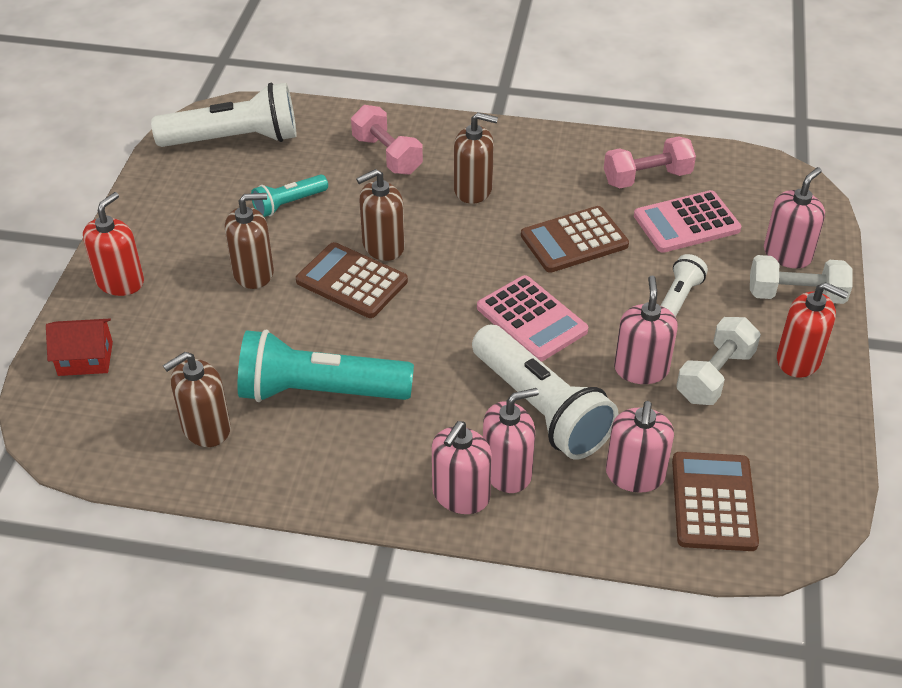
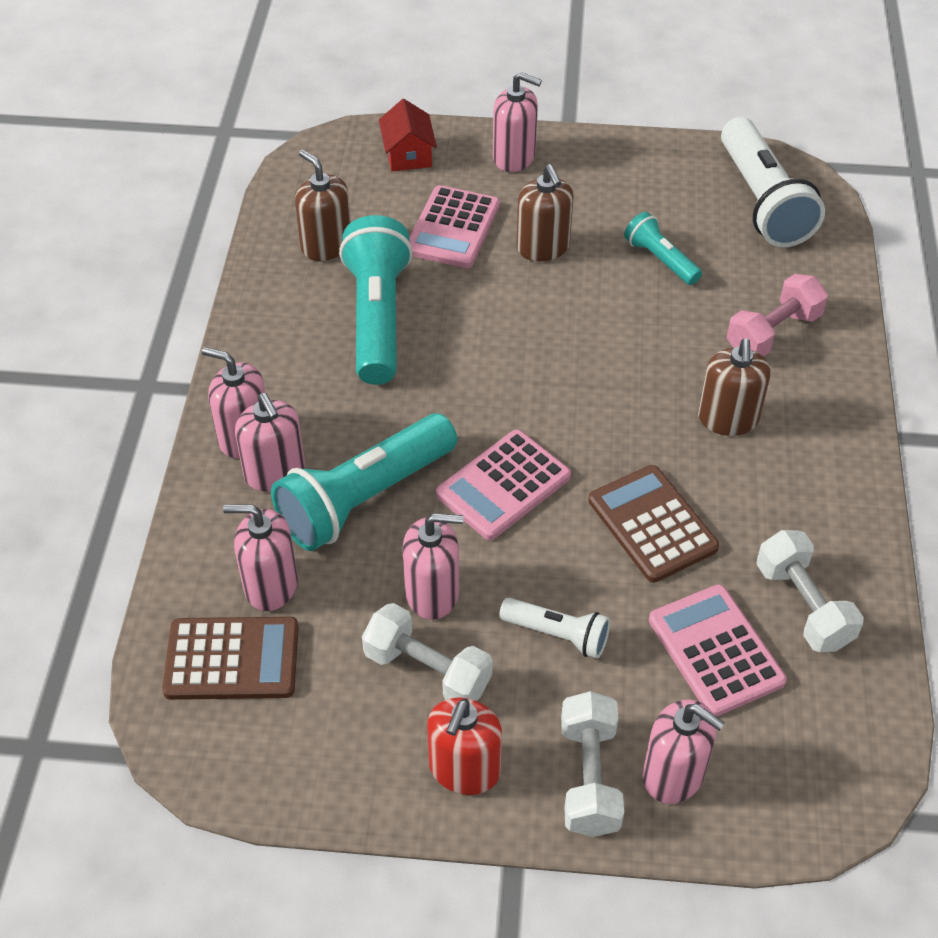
camera: 85 degrees right, 5 degrees up
red soap dispenser [83,192,144,296] -> pink soap dispenser [493,72,542,172]
brown calculator [296,242,408,318] -> none
brown soap dispenser [356,169,405,261] -> none
white flashlight [472,325,618,460] -> turquoise flashlight [271,413,457,551]
pink dumbbell [604,136,696,188] -> white dumbbell [757,530,864,652]
none -> pink calculator [409,185,500,268]

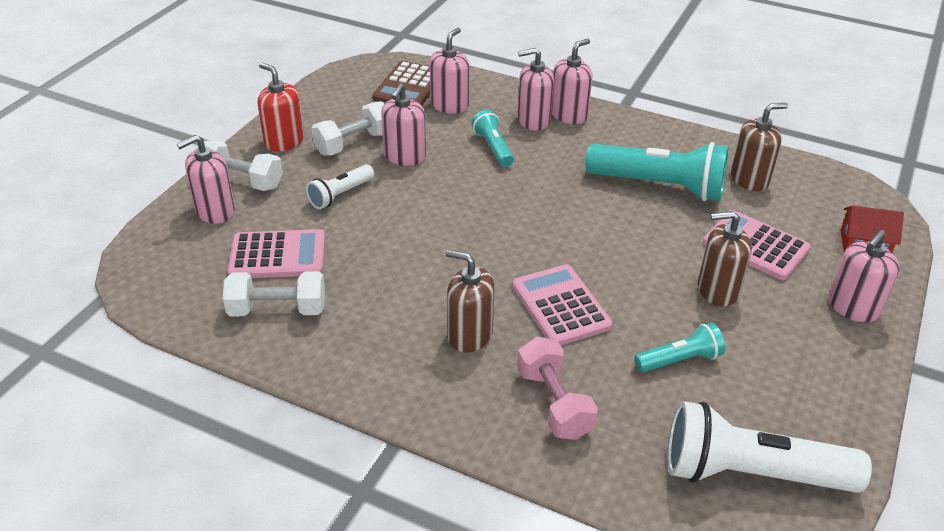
camera: 110 degrees right, 10 degrees down
turquoise flashlight [271,413,457,551] -> turquoise flashlight [471,110,514,167], size x0.52
pink calculator [436,430,571,540] -> pink calculator moved to [512,264,613,345]
brown calculator [588,465,719,583] -> none

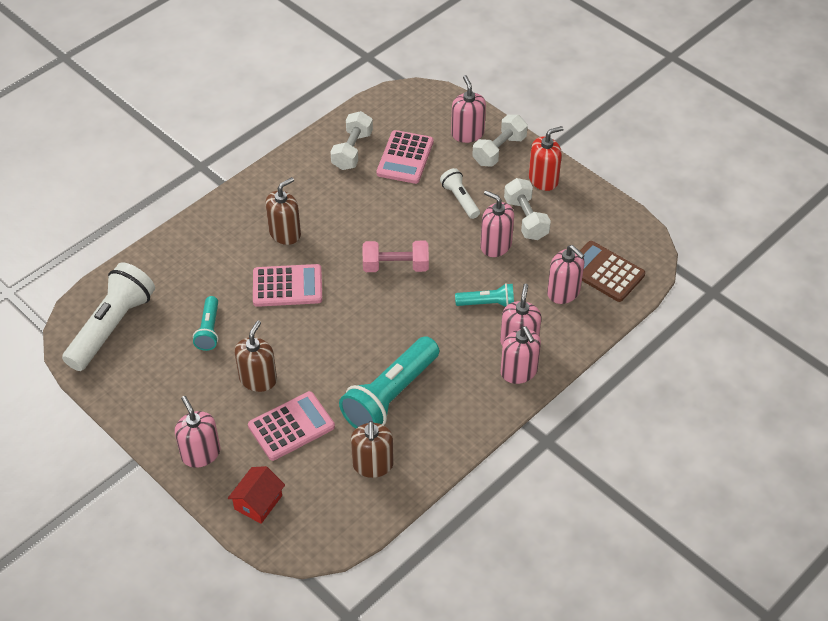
camera: 110 degrees right, 10 degrees up
pink dumbbell [517,337,598,440] -> pink dumbbell moved to [363,241,429,272]

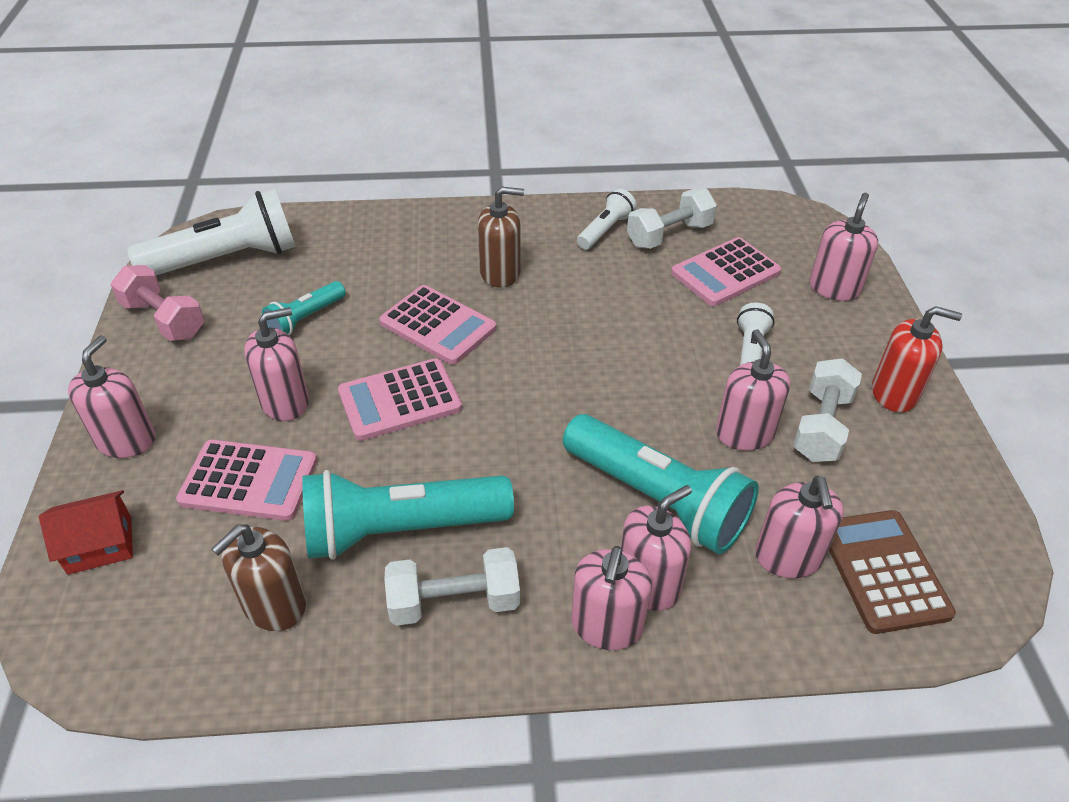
camera: 40 degrees right, 5 degrees down
brown soap dispenser [235,320,277,392] -> pink soap dispenser [244,307,309,421]
pink dumbbell [363,241,429,272] -> pink dumbbell moved to [110,265,204,341]
turquoise flashlight [455,283,514,307] -> turquoise flashlight [563,414,759,554], size x1.92
white dumbbell [472,115,528,167] -> white dumbbell moved to [384,547,520,626]
none -> pink calculator [338,358,462,441]
none -> white flashlight [577,189,637,249]

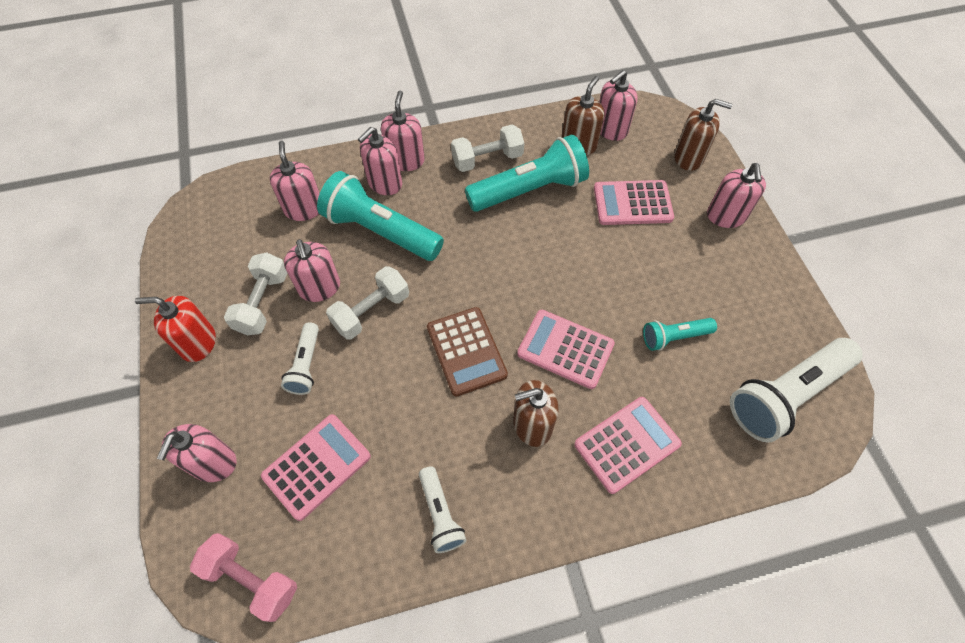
camera: 170 degrees right, 15 degrees up
red house [39,490,133,575] -> brown soap dispenser [674,99,733,171]
pink dumbbell [110,265,204,341] -> pink dumbbell moved to [190,533,297,622]
pink soap dispenser [244,307,309,421] -> pink soap dispenser moved to [599,70,638,141]
turquoise flashlight [262,281,346,335] -> turquoise flashlight turned 135 degrees counterclockwise [643,318,717,351]
pink calculator [338,358,462,441] -> pink calculator moved to [574,397,682,494]
white flashlight [577,189,637,249] -> white flashlight turned 45 degrees counterclockwise [419,466,466,553]
white dumbbell [627,189,717,249] -> white dumbbell moved to [326,266,409,340]
brown calculator [829,510,956,634] -> brown calculator moved to [427,307,508,396]

